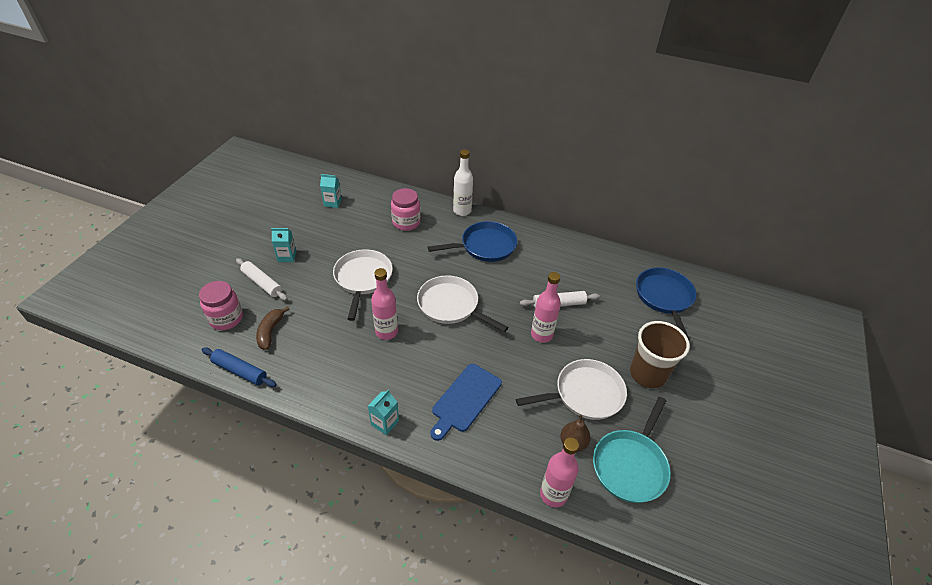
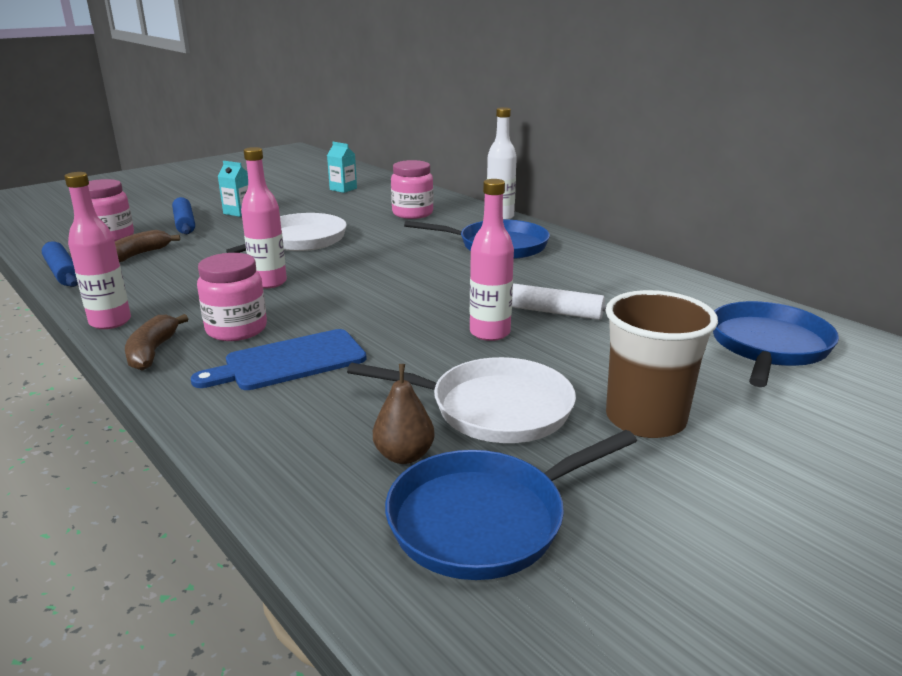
camera: 30 degrees right, 20 degrees down
white rolling pin [236,258,287,301] -> blue rolling pin [172,197,195,234]
turquoise carton [368,390,399,435] -> brown banana [125,314,188,371]
white pan [417,275,508,332] -> none
pink bottle [540,437,579,507] -> pink bottle moved to [64,172,131,329]
turquoise pan [593,397,671,503] -> blue pan [385,430,637,580]
none -> pink jar [197,253,267,341]

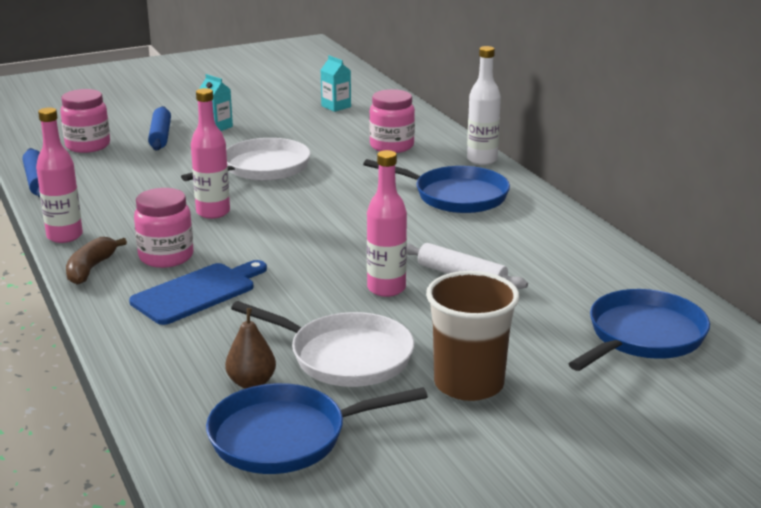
camera: 15 degrees right, 0 degrees up
brown banana [115,230,180,262] -> none
blue cutting board [191,329,367,390] -> blue cutting board turned 150 degrees clockwise [129,260,267,325]

